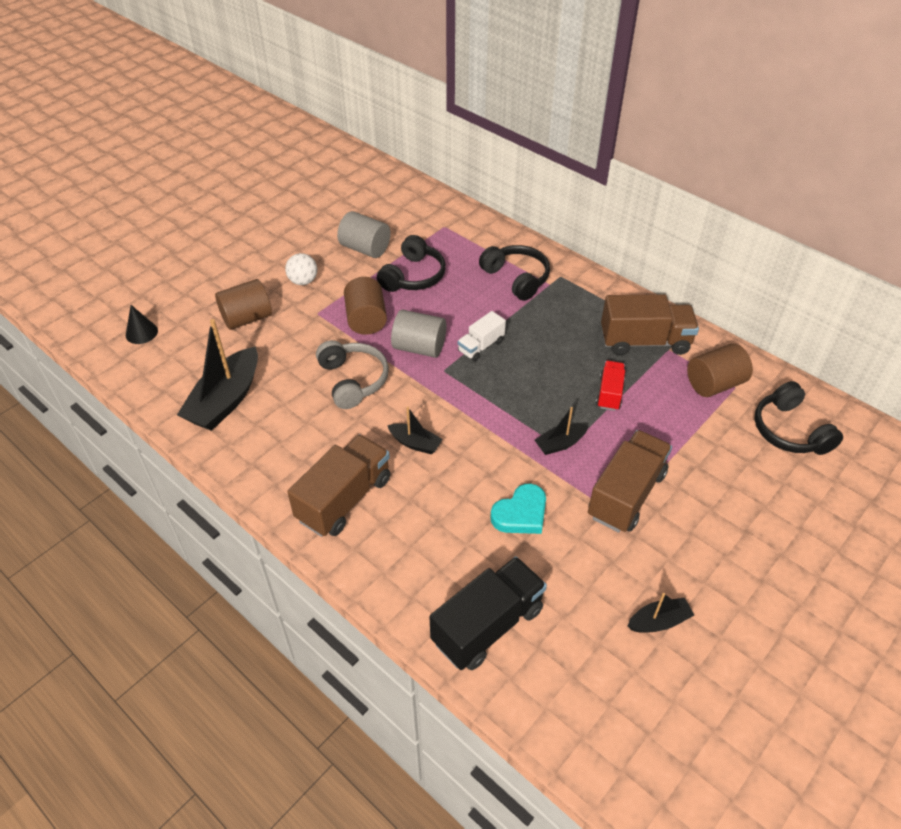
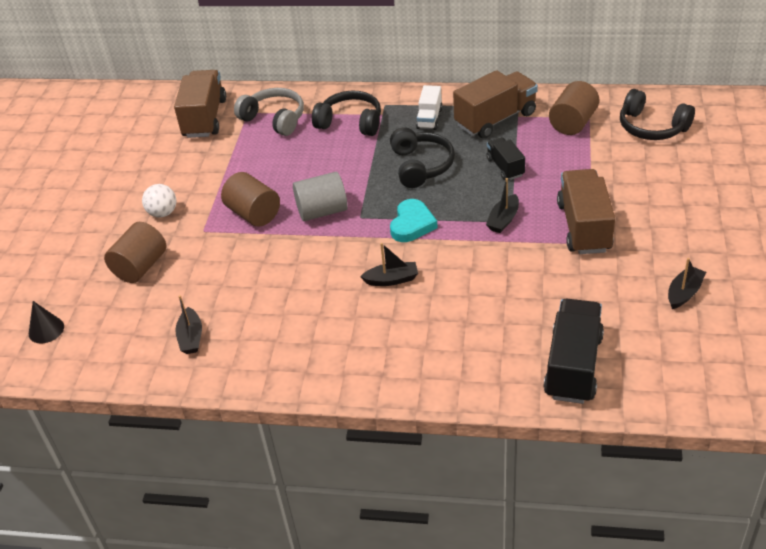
camera: 30 degrees left, 5 degrees down
black boat [177,319,258,431] -> black boat [175,295,202,354], size x0.51
brown truck [287,434,391,537] -> brown truck moved to [174,70,226,138]
grey headphones [316,340,389,409] -> grey headphones moved to [234,88,304,136]
grey cylinder [337,211,391,258] -> none
black headphones [377,235,446,292] -> black headphones moved to [390,127,455,188]
white truck [458,311,506,361] -> white truck moved to [416,85,443,130]
turquoise heart [490,483,546,534] -> turquoise heart moved to [390,199,438,242]
red truck [596,361,625,411] -> black truck [486,137,525,180]

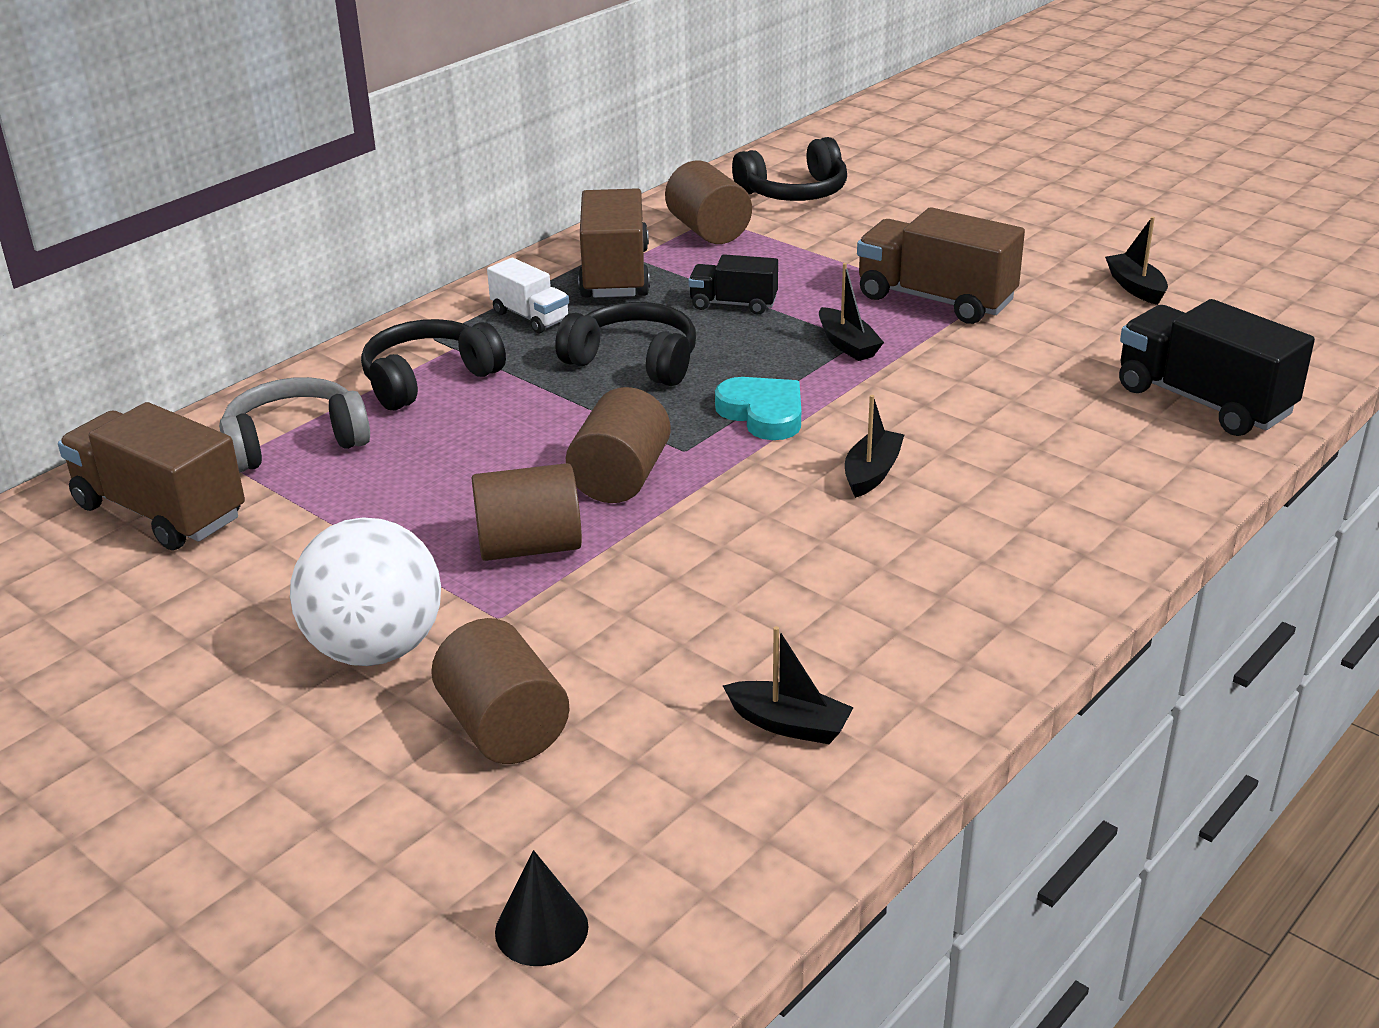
camera: 60 degrees left, 10 degrees down
white ball [142,184,176,218] -> white ball [290,518,441,666], size x1.83
grey cylinder [293,172,348,221] -> brown cylinder [566,387,671,503]

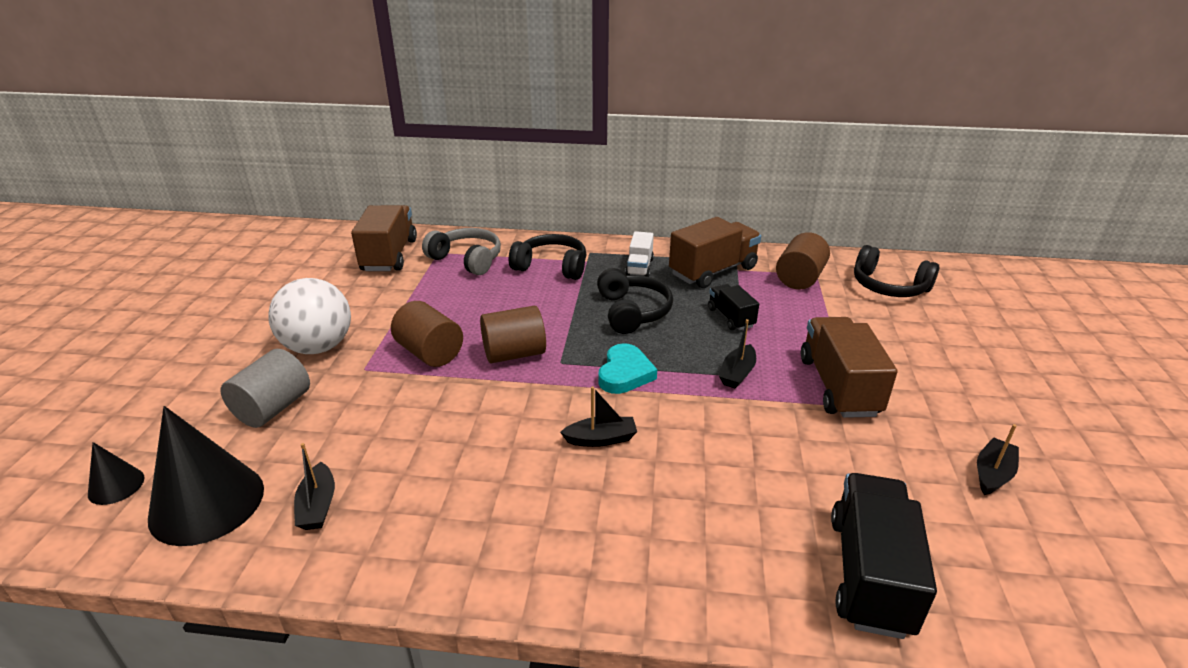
camera: 55 degrees right, 0 degrees up
brown cylinder [431,618,570,764] -> grey cylinder [221,349,310,428]
none -> black cone [148,406,264,546]

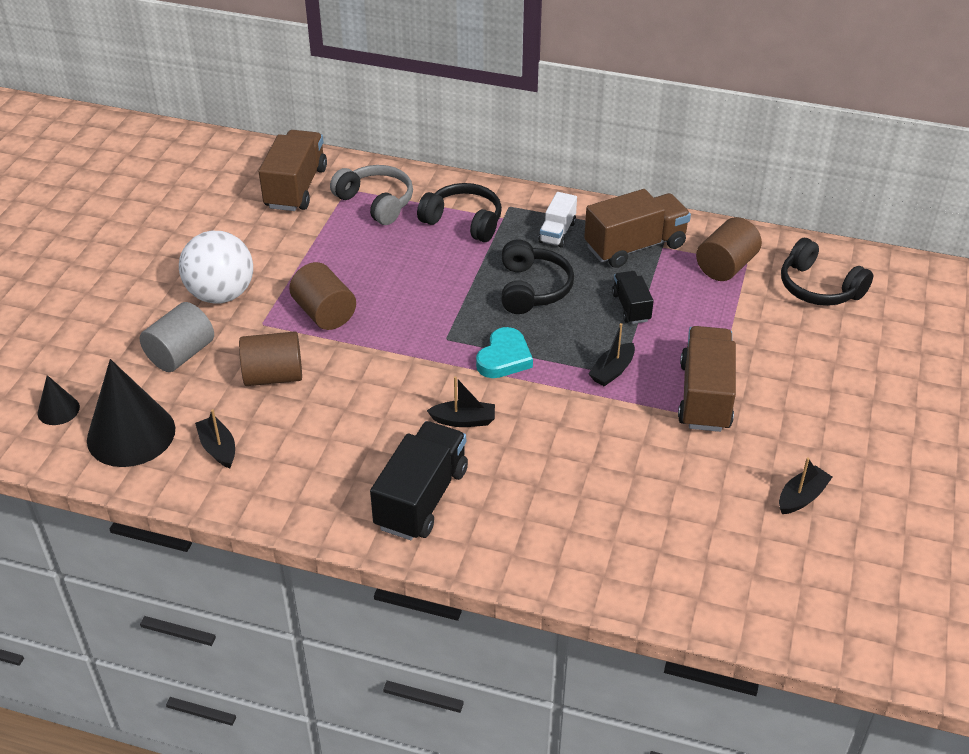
camera: 10 degrees right, 10 degrees up
black boat [294,443,335,530] -> black boat turned 150 degrees clockwise [195,409,235,468]
brown cylinder [480,306,546,363] -> brown cylinder moved to [239,331,302,386]
black truck [831,473,937,639] -> black truck moved to [370,421,468,540]

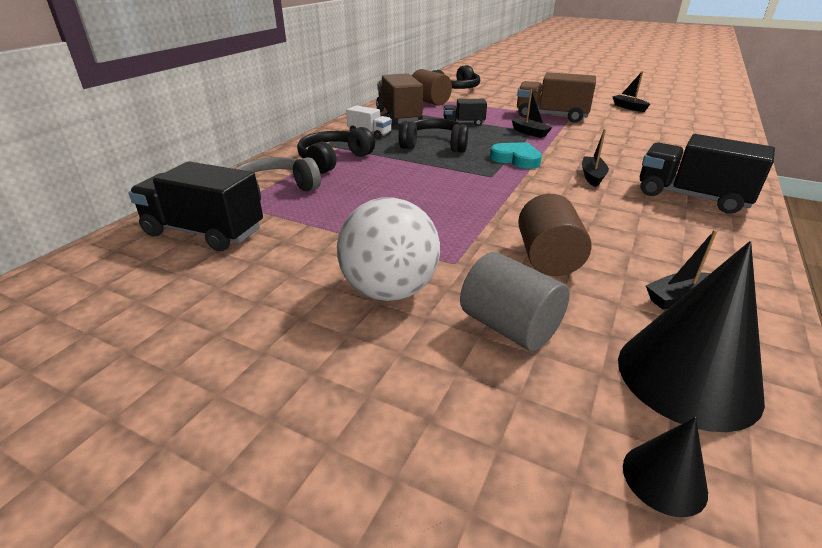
camera: 80 degrees left, 10 degrees down
brown truck [259,130,327,211] -> black truck [128,161,263,251]
brown cylinder [289,262,356,330] -> none

